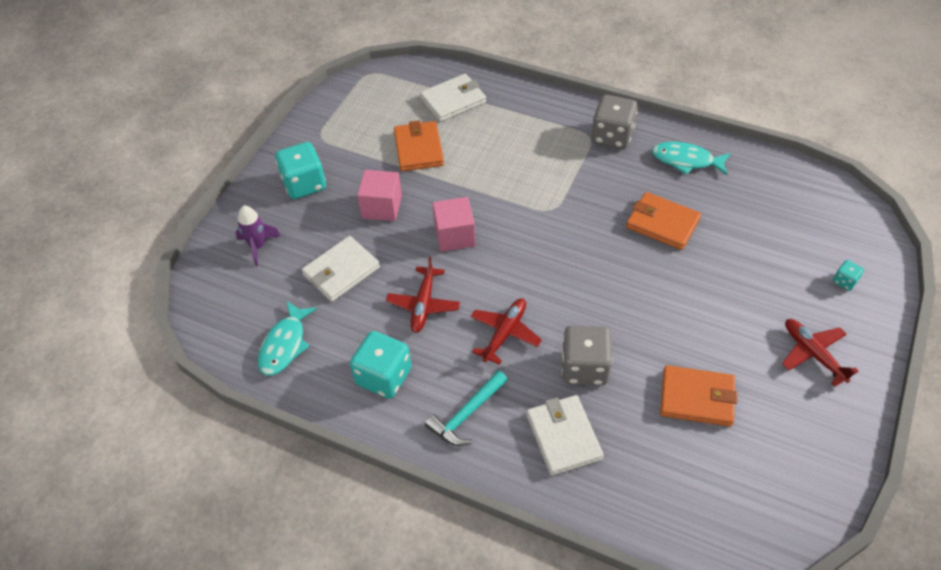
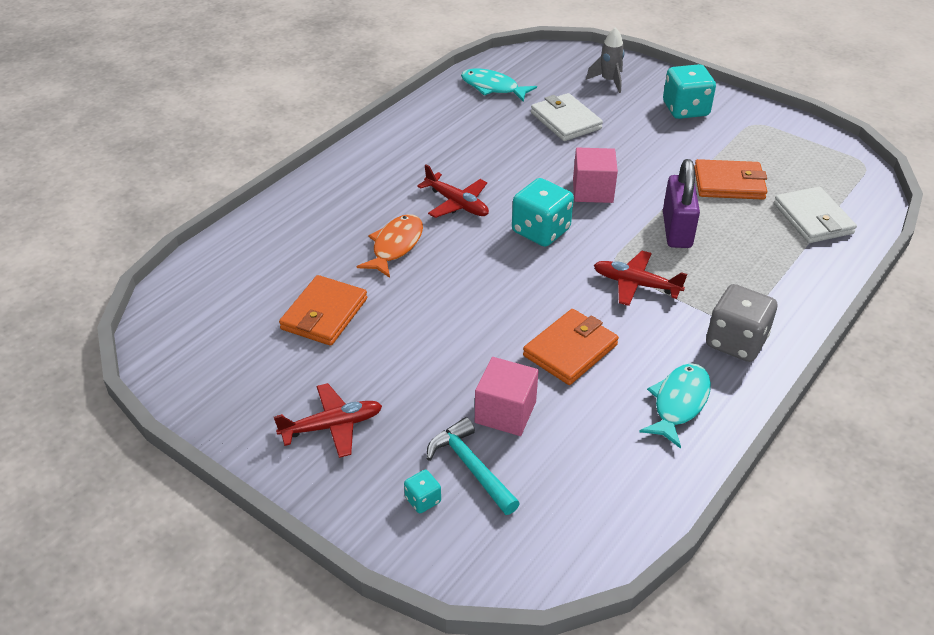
camera: 100 degrees right, 10 degrees down
purple rocket [236,205,280,266] -> grey rocket [586,27,625,93]
turquoise dice [350,331,412,399] -> turquoise dice moved to [512,178,574,247]
pink cube [357,170,402,221] -> pink cube moved to [475,357,539,436]
red plane [386,257,460,333] -> red plane moved to [594,251,687,306]
turquoise hammer [425,370,508,446] -> turquoise hammer moved to [426,417,520,515]
white wallet [527,395,604,476] -> none
grey dice [562,325,612,386] -> orange fish [357,214,423,278]
none -> purple padlock [663,159,700,248]

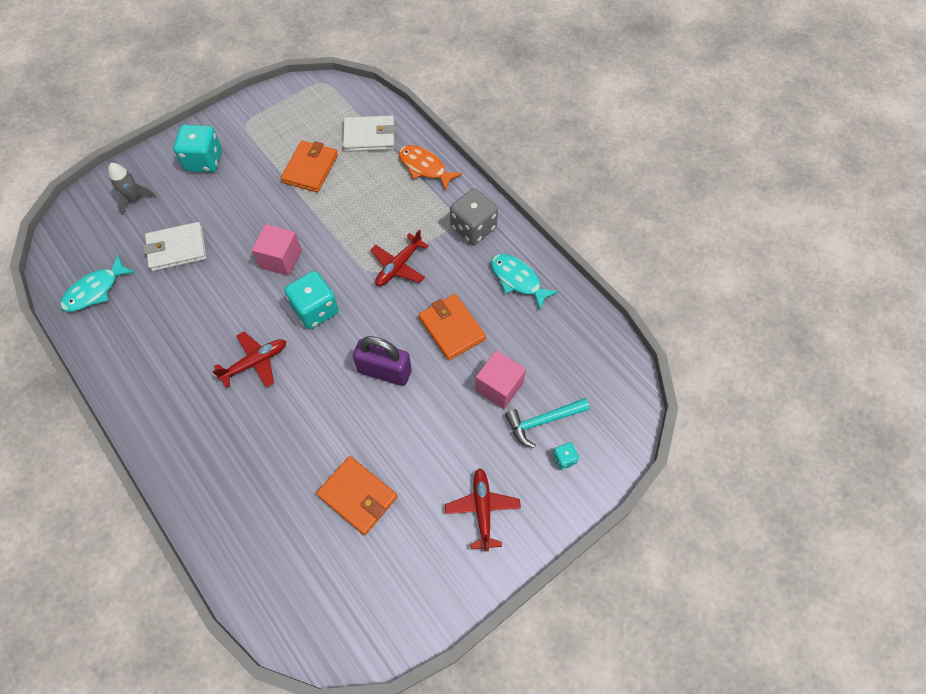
camera: 75 degrees left, 20 degrees up
orange fish [357,214,423,278] -> orange fish moved to [399,145,462,191]
purple padlock [663,159,700,248] -> purple padlock moved to [353,336,412,386]

